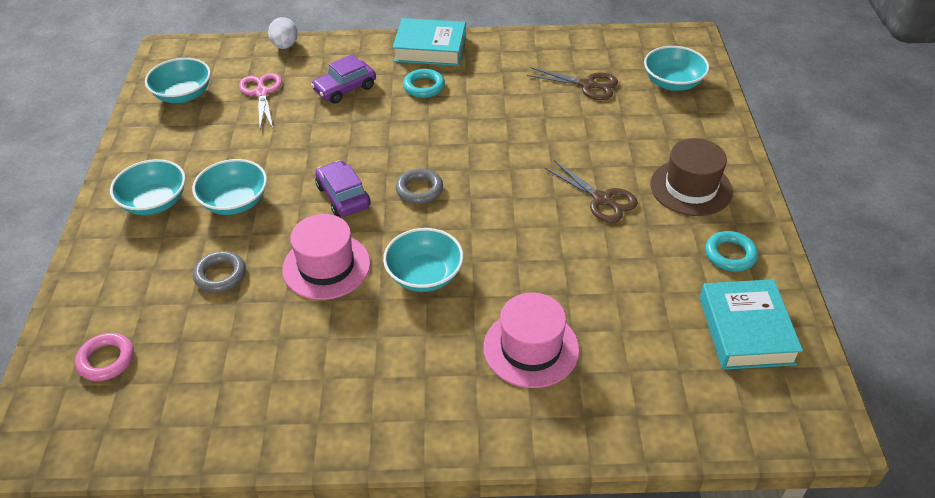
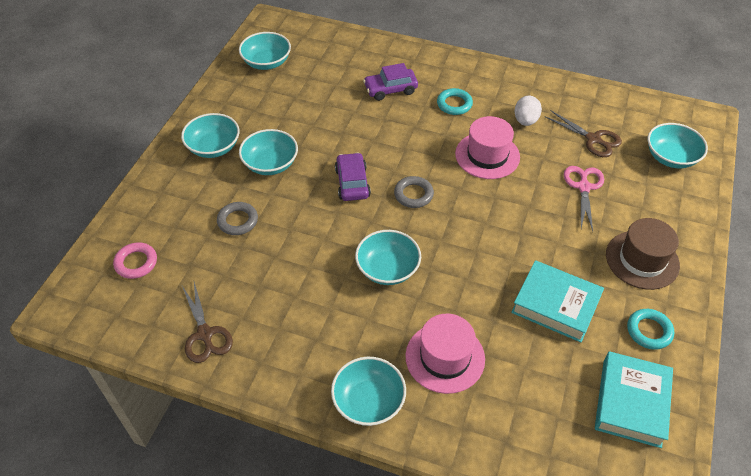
camera: 20 degrees right, 5 degrees up
pink scissors [239,73,282,128] -> pink scissors moved to [564,166,604,231]
white egg [268,17,298,49] -> white egg moved to [514,96,542,126]
pink hat [282,214,371,300] -> pink hat moved to [455,116,520,179]
turquoise book [393,18,466,66] -> turquoise book moved to [511,260,604,342]
brown scissors [545,161,638,223] -> brown scissors moved to [182,282,233,363]
none -> turquoise bowl [331,357,406,426]

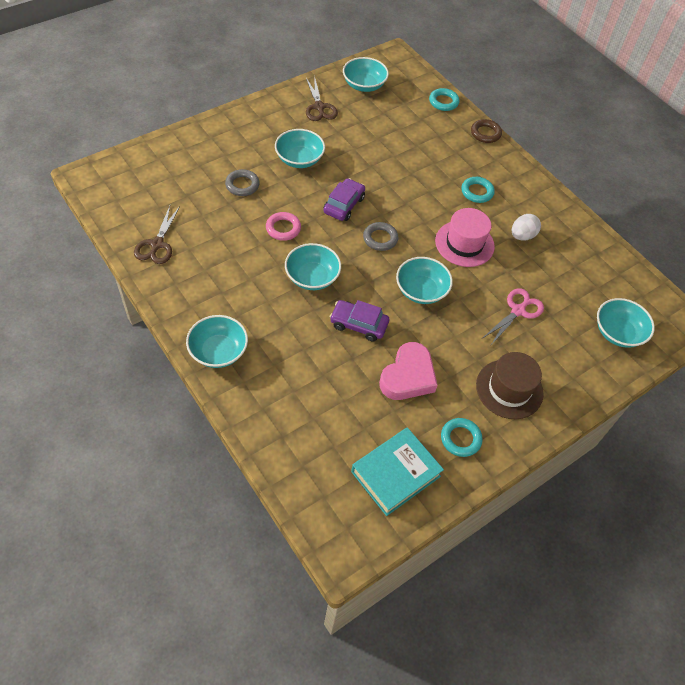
camera: 30 degrees right, 5 degrees up
pink ring [113,242,157,279] -> pink ring moved to [266,212,301,241]
turquoise bowl [181,113,240,158] -> turquoise bowl moved to [396,257,453,304]
purple car [363,63,418,101] -> purple car moved to [330,300,389,342]
pink hat [405,314,485,394] -> none
turquoise book [511,260,604,342] -> pink heart [379,342,438,400]
brown scissors [545,110,622,157] -> brown scissors moved to [306,78,338,121]
none -> turquoise ring [429,88,459,111]
none -> brown ring [471,119,502,143]

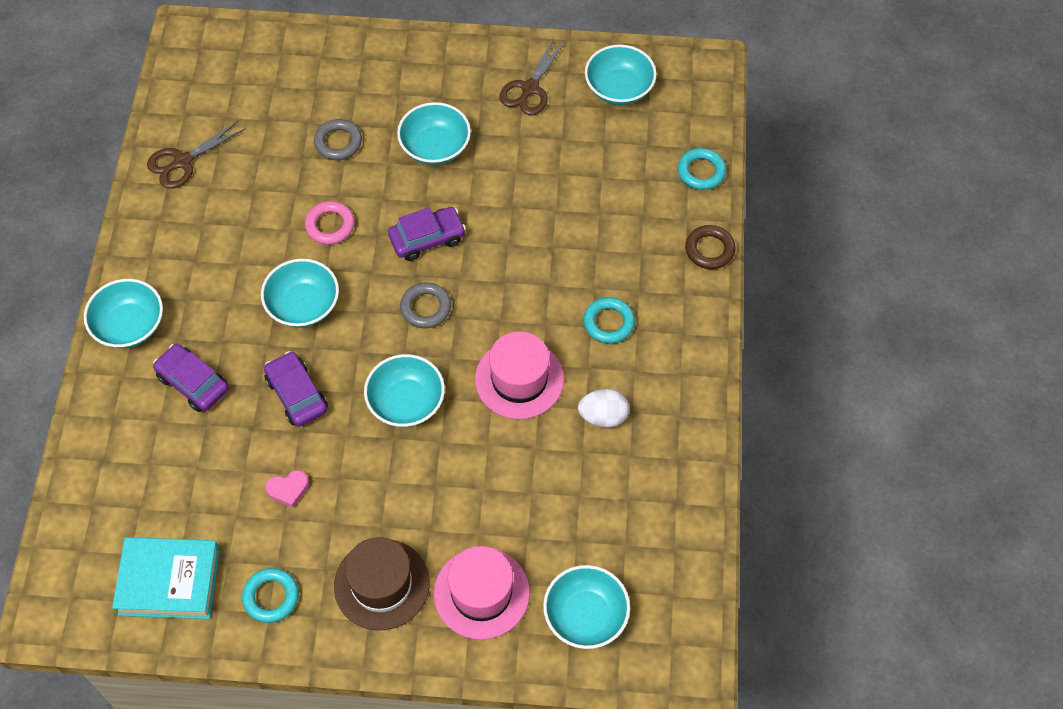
camera: 45 degrees right, 5 degrees up
pink heart [379,342,438,400] -> pink heart [265,470,309,508], size x0.48
pink scissors [483,288,544,345] -> none
none -> purple car [153,344,229,412]
none -> pink hat [434,546,530,640]

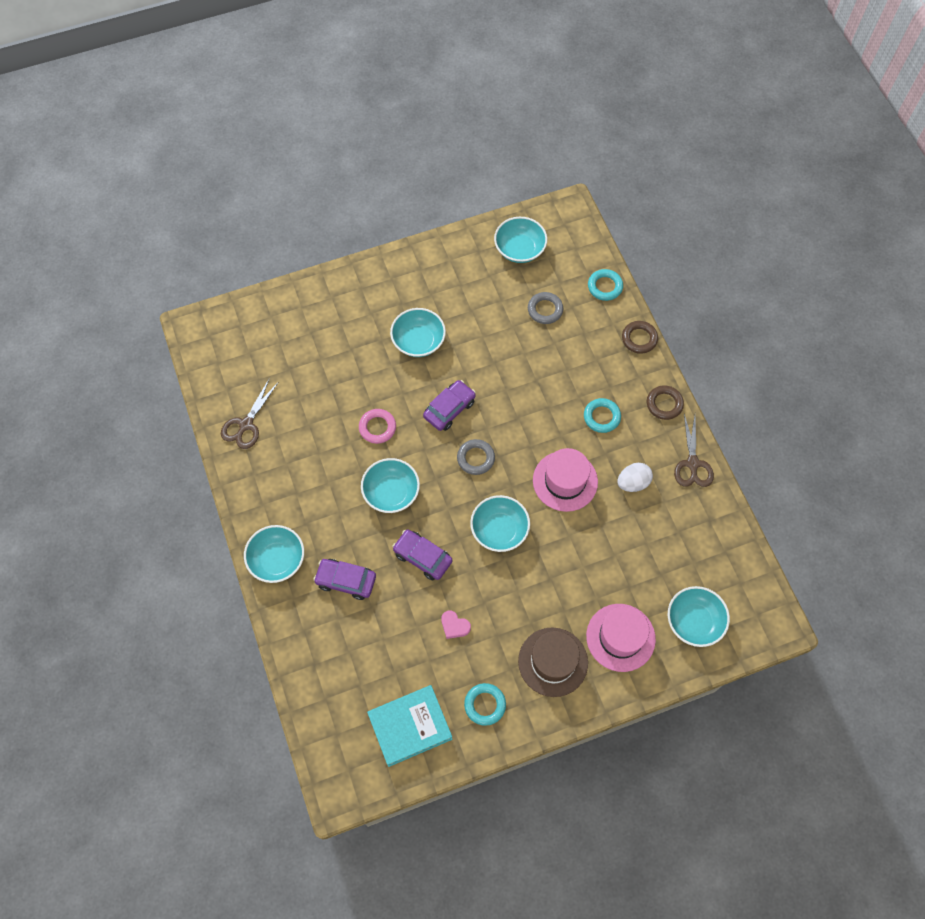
camera: 25 degrees left, 5 degrees up
pink heart [265,470,309,508] -> pink heart turned 75 degrees clockwise [441,610,471,639]
grey ring [314,119,362,160] -> grey ring moved to [528,292,563,324]
brown scissors [500,37,566,115] -> brown scissors moved to [674,414,714,487]
none -> brown ring [647,385,684,420]

